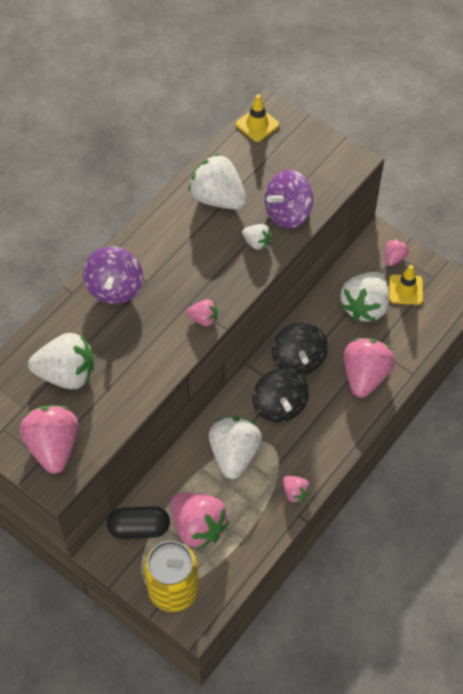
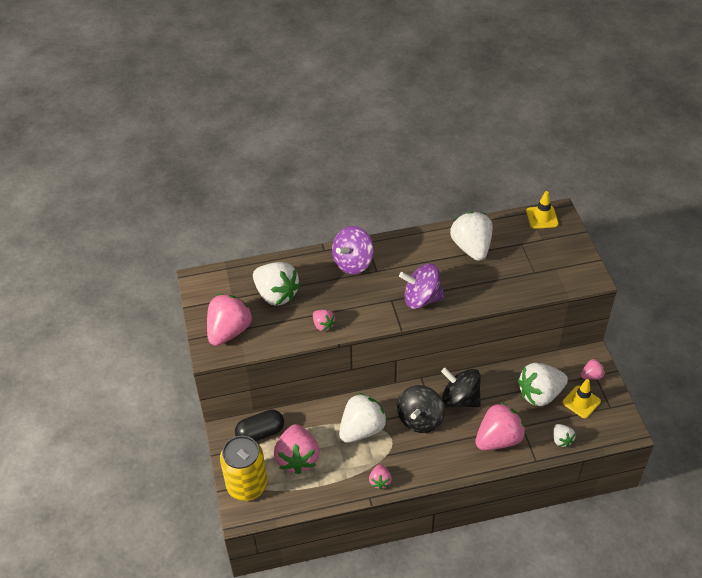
camera: 40 degrees right, 10 degrees down
black capsule [107,506,170,539] -> black capsule turned 60 degrees counterclockwise [235,409,284,441]
pink strawberry [186,299,218,326] -> pink strawberry moved to [313,310,336,331]
white strawberry [242,224,272,250] -> white strawberry moved to [553,424,575,447]
purple spinning top [265,170,313,228] -> purple spinning top moved to [399,264,444,309]
black spinning top [272,323,328,375] -> black spinning top turned 90 degrees clockwise [441,368,481,408]

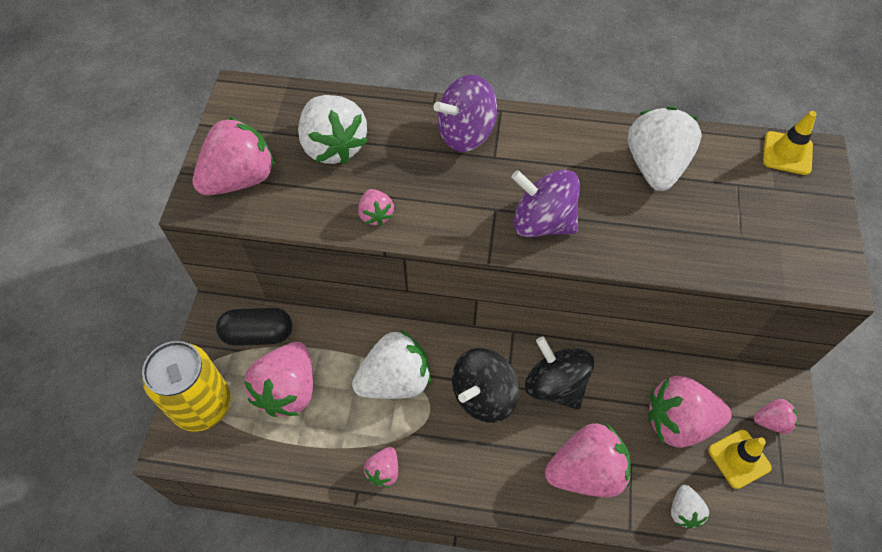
camera: 20 degrees right, 10 degrees up
white strawberry [518,363,568,406] -> pink strawberry [648,376,732,448]

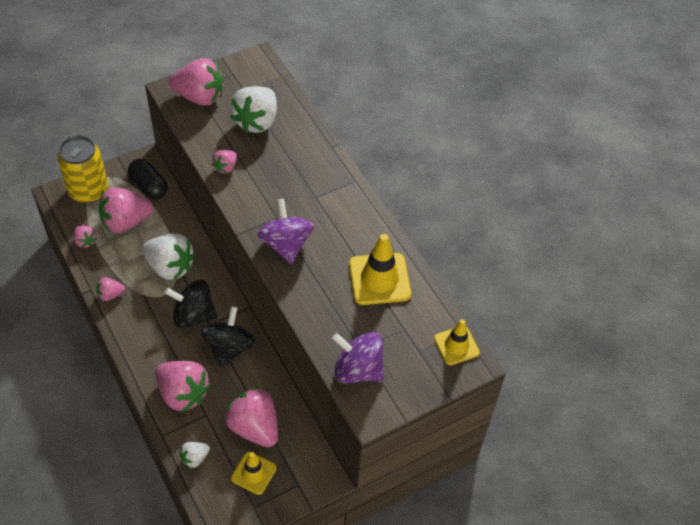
camera: 50 degrees right, 5 degrees down
purple spinning top [434,75,497,152] -> purple spinning top moved to [332,332,384,384]
white strawberry [628,107,702,191] -> yellow traffic cone [349,234,411,305]
pink strawberry [754,399,798,434] -> pink strawberry moved to [74,226,97,248]

